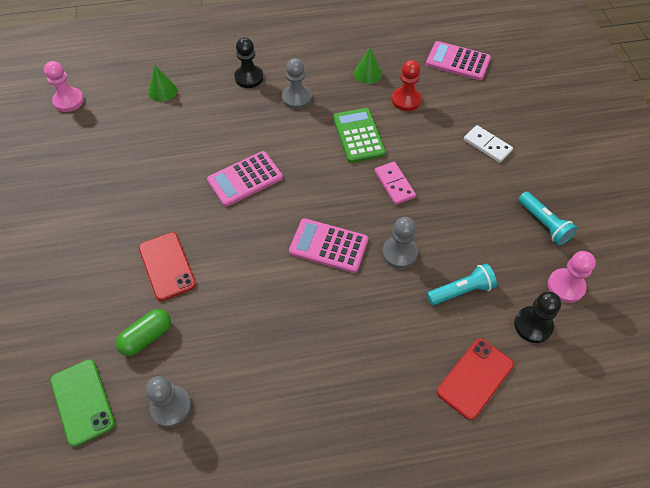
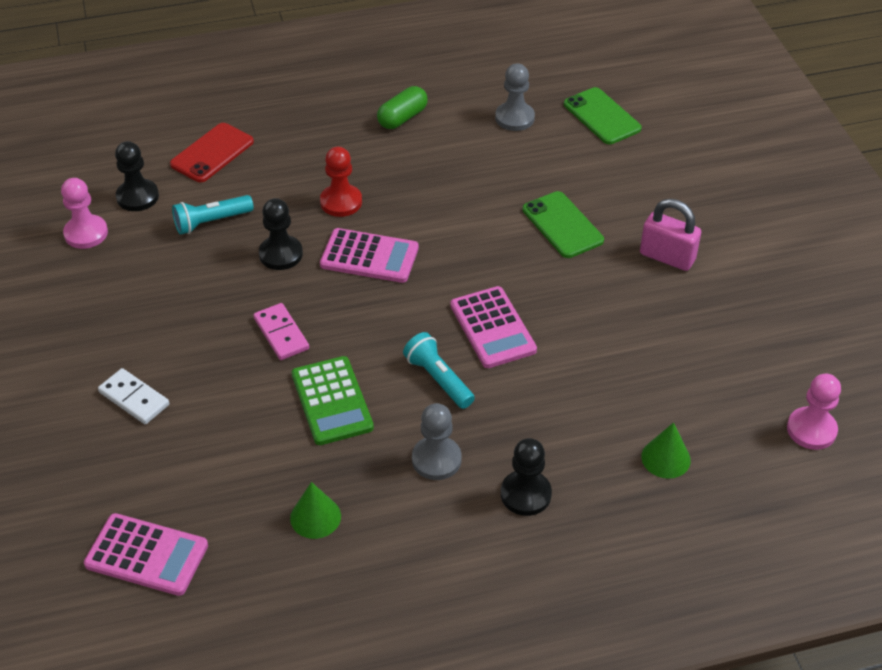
camera: 175 degrees right, 10 degrees down
green capsule [116,309,171,356] -> green capsule moved to [377,86,428,129]
red phone [139,232,196,301] -> green phone [523,191,604,258]
pink calculator [207,151,283,207] -> pink calculator turned 105 degrees clockwise [450,286,537,368]
grey pawn [382,217,418,269] -> black pawn [259,198,303,270]
red pawn [392,60,422,111] -> red pawn moved to [320,147,362,217]
turquoise flashlight [518,192,577,245] -> turquoise flashlight moved to [403,332,475,409]
none -> pink padlock [640,199,701,271]

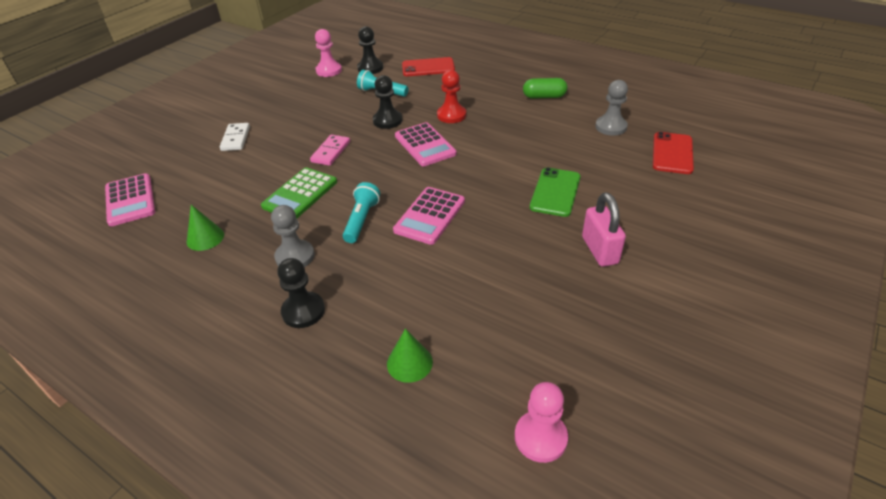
camera: 50 degrees right, 5 degrees down
green phone [564,87,642,144] -> red phone [653,132,694,174]

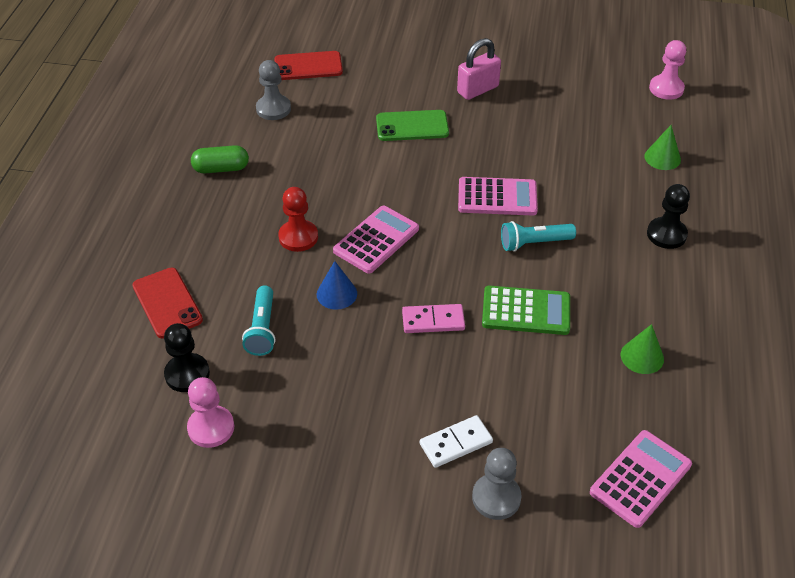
camera: 115 degrees left, 5 degrees up
grey pawn [271,205,315,267] -> grey pawn moved to [472,448,522,520]
black pawn [373,75,402,129] -> blue cone [317,261,357,310]
green capsule [523,78,567,99] -> green capsule turned 75 degrees counterclockwise [191,145,249,173]

